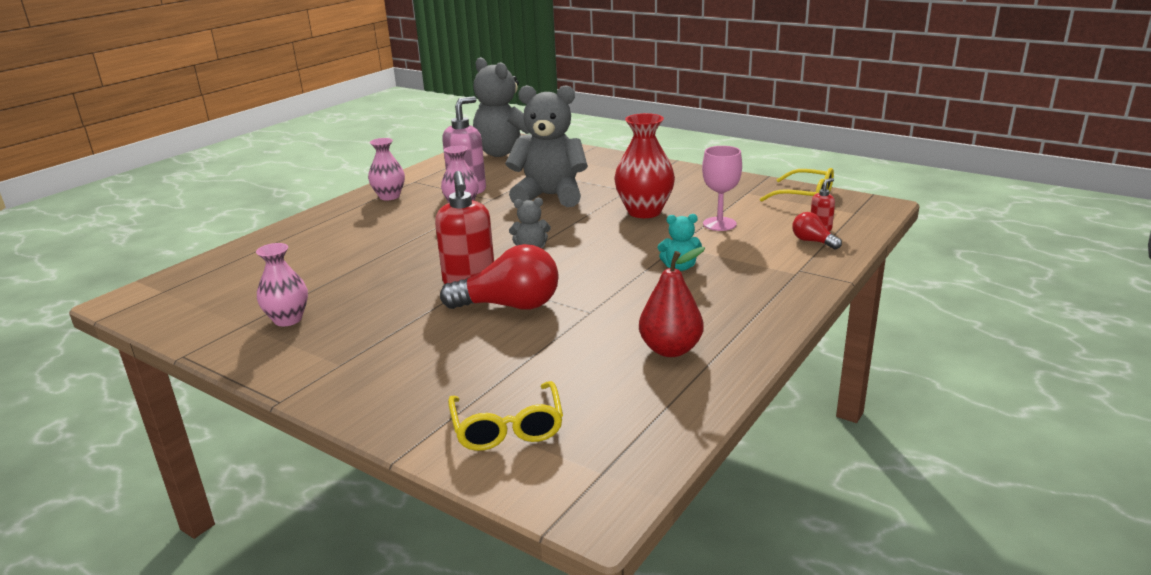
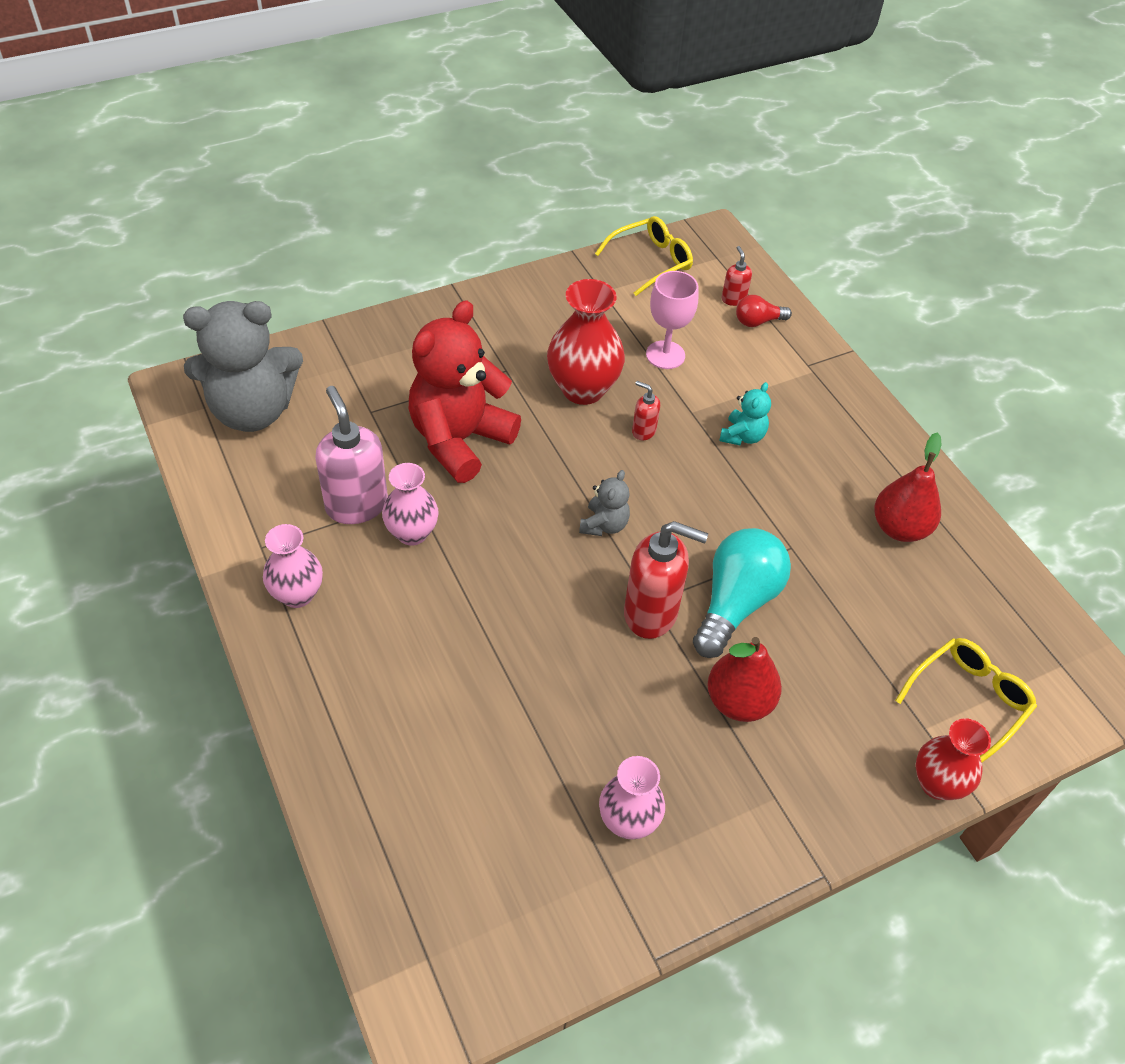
camera: 65 degrees left, 25 degrees up
red light bulb [440,244,559,310] -> turquoise light bulb [693,528,791,658]
yellow glasses [448,381,563,451] -> yellow glasses turned 60 degrees counterclockwise [895,638,1037,762]
grey teddy bear [505,85,588,207] -> red teddy bear [409,300,521,483]
none -> red soap dispenser [632,381,660,440]
none -> red pear [707,637,782,722]
none -> red vase [915,718,991,800]

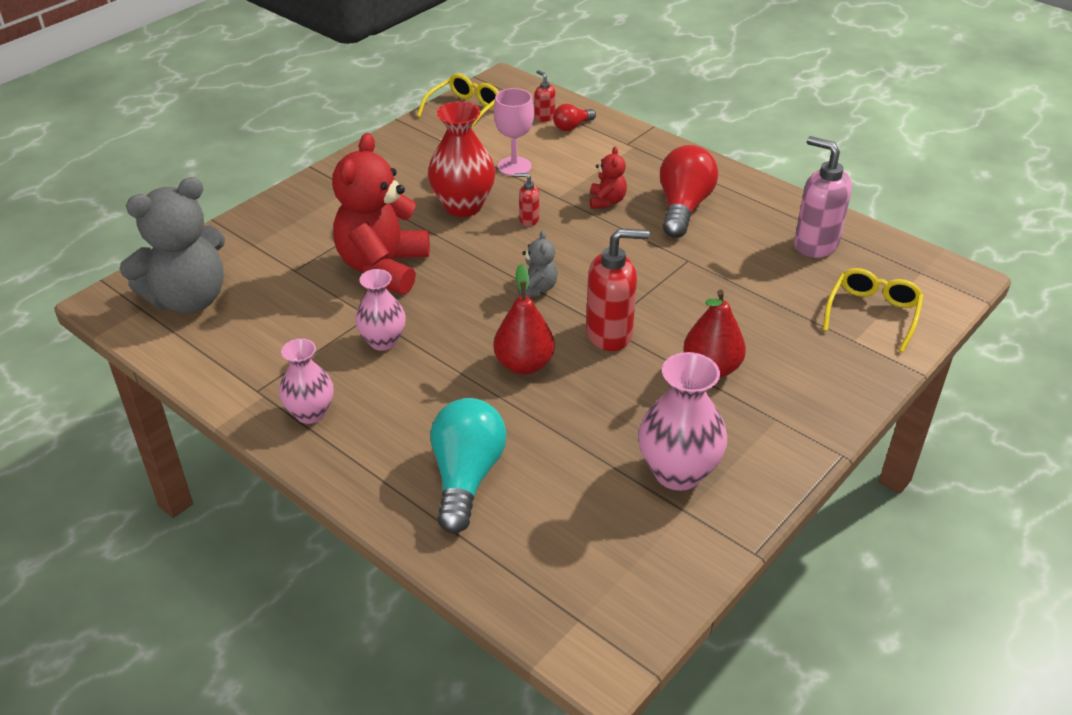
camera: 20 degrees left, 10 degrees down
pink soap dispenser [315,386,388,524] -> pink soap dispenser moved to [794,136,852,258]
pink vase [599,756,665,840] -> pink vase [638,352,727,491], size x1.54
turquoise light bulb [693,528,791,658] -> turquoise light bulb moved to [430,398,507,533]
turquoise teddy bear [720,382,771,446] -> red teddy bear [590,147,627,209]
red pear [874,433,942,542] -> red pear moved to [493,264,555,375]
red vase [915,718,991,800] -> none
none -> red light bulb [660,145,718,238]

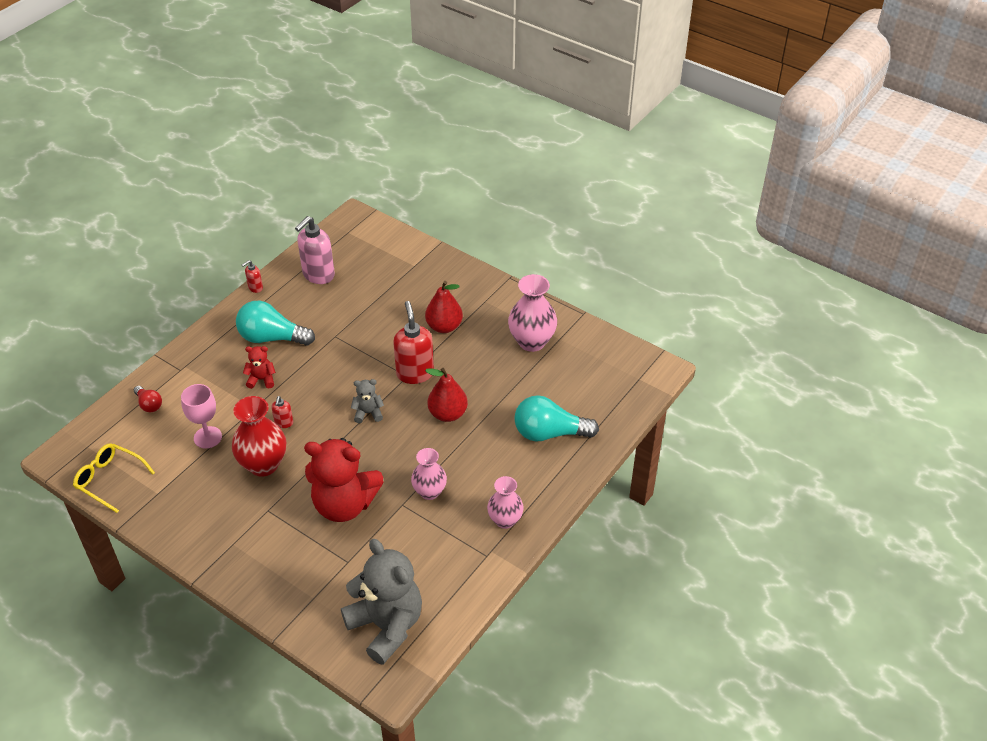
camera: 95 degrees left, 5 degrees up
red soap dispenser [535,70,555,122] -> red soap dispenser moved to [242,260,263,293]
red light bulb [660,145,718,238] -> turquoise light bulb [236,301,315,346]
yellow glasses [823,268,924,353] -> none

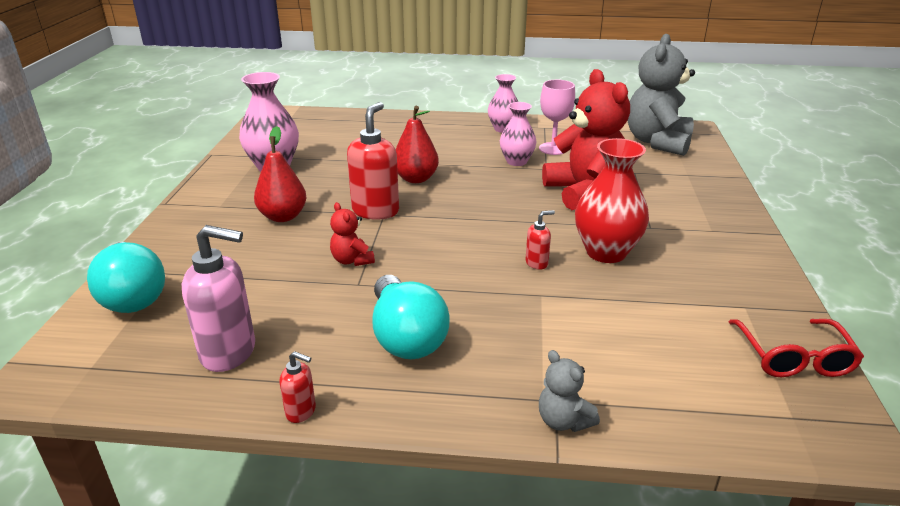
camera: 120 degrees left, 15 degrees down
yellow glasses [73,443,155,513] -> red glasses [729,319,864,377]
red light bulb [134,386,162,412] -> none
pink goblet [181,384,222,449] -> pink goblet moved to [539,80,575,155]
red teddy bear [243,346,276,389] -> red teddy bear moved to [330,202,375,266]
grey teddy bear [351,379,384,423] -> grey teddy bear moved to [539,350,600,432]
red soap dispenser [393,301,434,384] -> red soap dispenser turned 150 degrees clockwise [347,102,399,220]
turquoise light bulb [514,395,599,442] -> turquoise light bulb moved to [87,242,165,313]

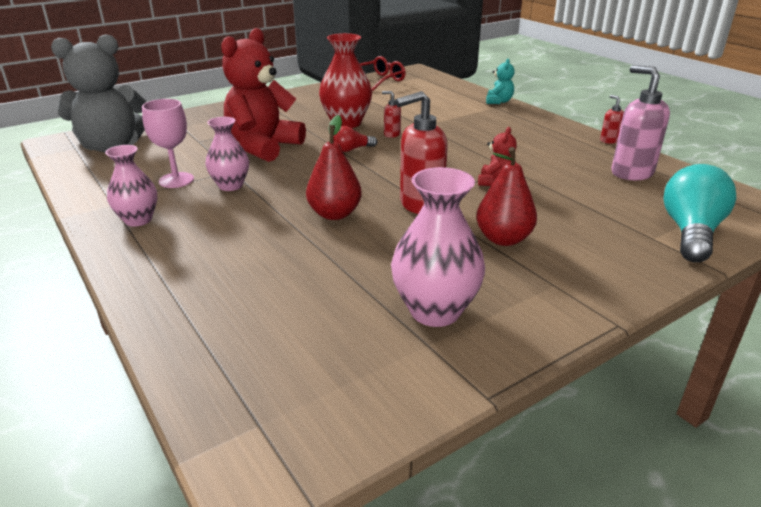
camera: 130 degrees left, 0 degrees up
turquoise light bulb [373,275,449,359] -> none
grey teddy bear [539,350,600,432] -> turquoise teddy bear [486,59,515,104]
none -> red light bulb [334,126,377,152]

